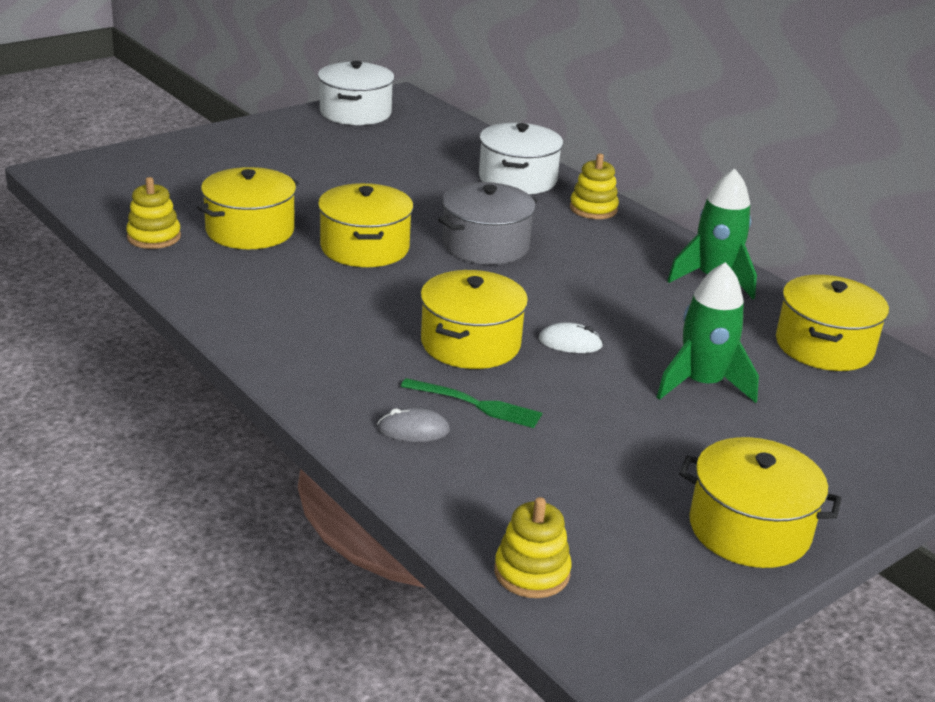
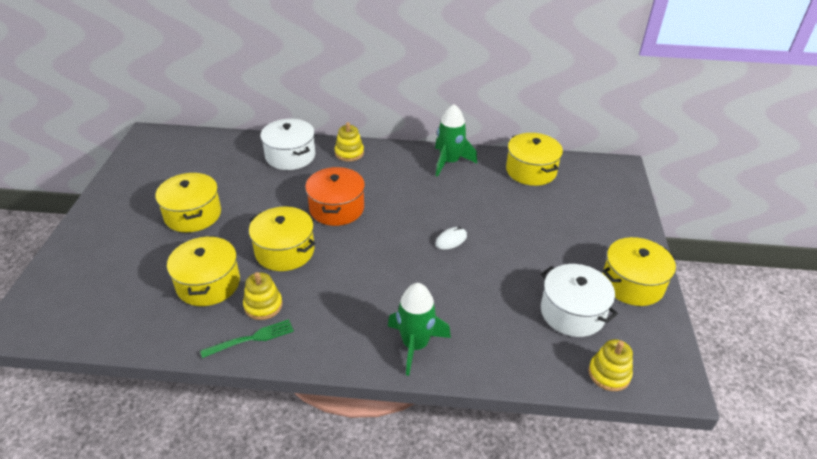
camera: 45 degrees left, 10 degrees up
yellow stacking toy [126,177,181,249] -> yellow stacking toy moved to [243,272,282,320]
white pot [318,61,394,125] -> white pot moved to [541,264,618,337]
grey mouse [377,407,450,442] -> none
green fork [401,378,542,428] -> green fork moved to [200,319,294,358]
yellow pot [420,270,528,369] -> yellow pot moved to [155,173,221,232]
grey pot [438,182,537,265] -> orange pot [305,167,365,226]
green rocket [657,262,759,403] -> green rocket moved to [388,283,451,376]

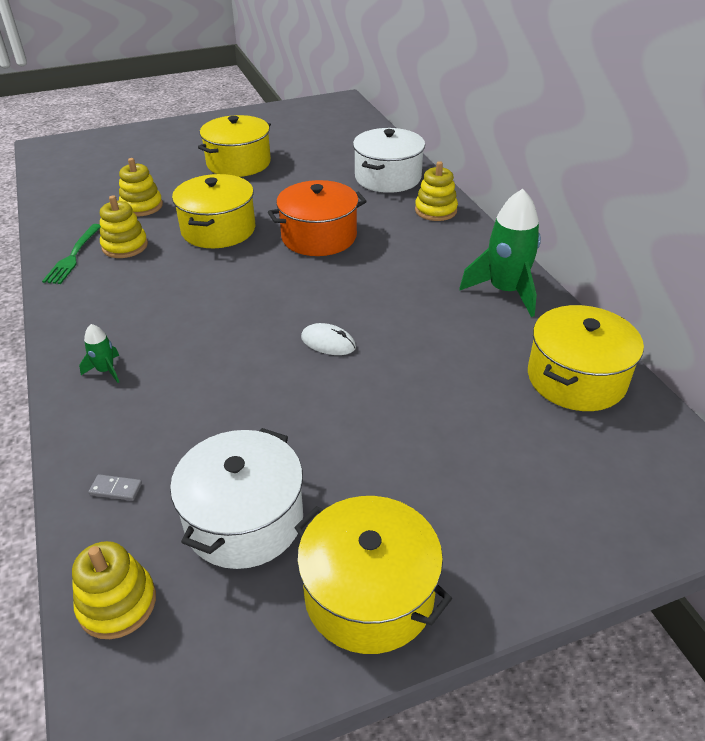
camera: 65 degrees right, 0 degrees up
yellow pot [167,236,240,306] -> yellow stacking toy [119,158,163,217]
green fork [200,319,294,358] -> green fork turned 60 degrees clockwise [42,224,101,284]
green rocket [388,283,451,376] -> green rocket [79,324,119,383], size x0.47
none -> grey domino [88,474,142,501]

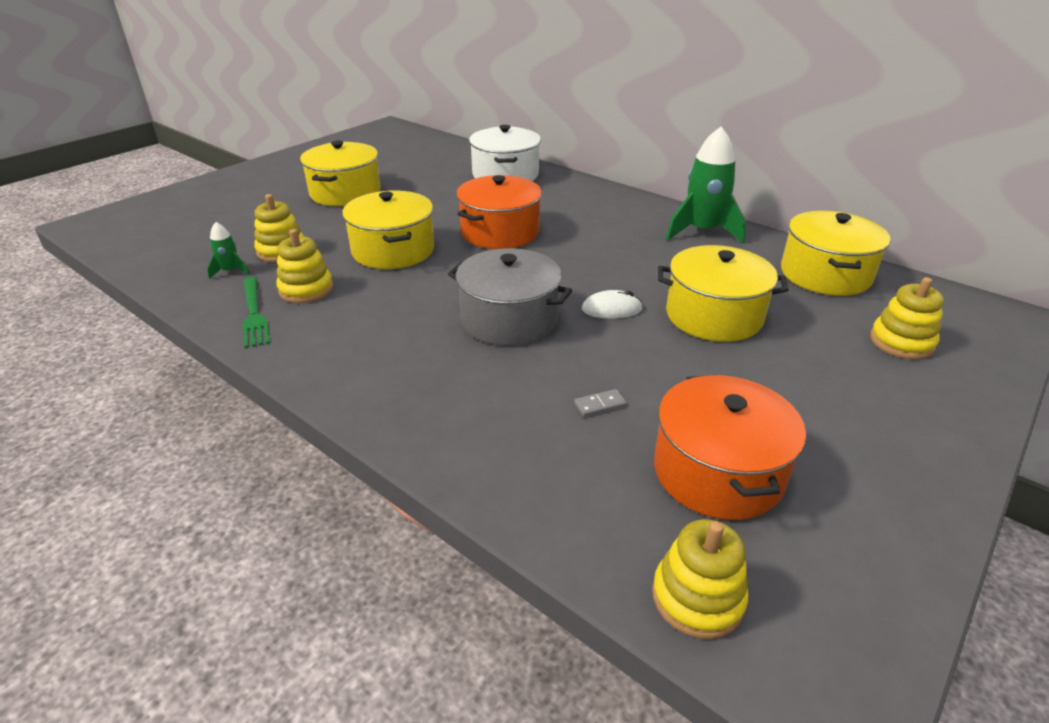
camera: 30 degrees left, 5 degrees down
green rocket [79,324,119,383] -> green rocket moved to [207,222,250,280]
grey domino [88,474,142,501] -> grey domino moved to [574,389,627,417]
white pot [170,428,303,569] -> orange pot [654,375,806,520]
yellow pot [294,496,452,654] -> yellow pot moved to [658,245,789,342]
yellow stacking toy [415,161,458,221] -> yellow stacking toy moved to [870,277,944,359]
none -> grey pot [448,248,572,346]

